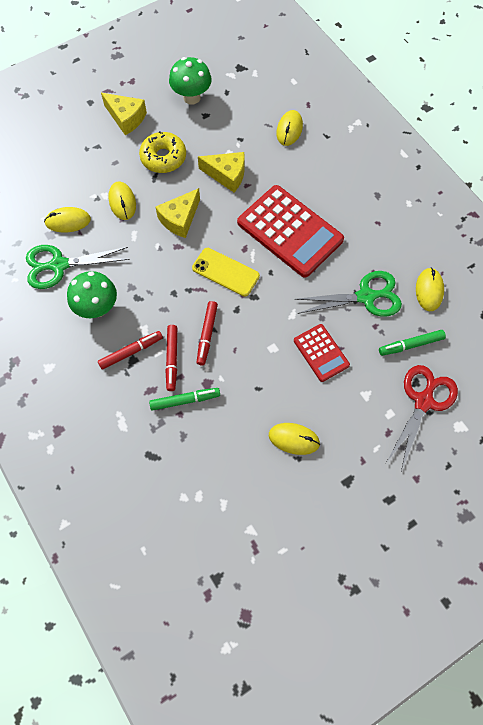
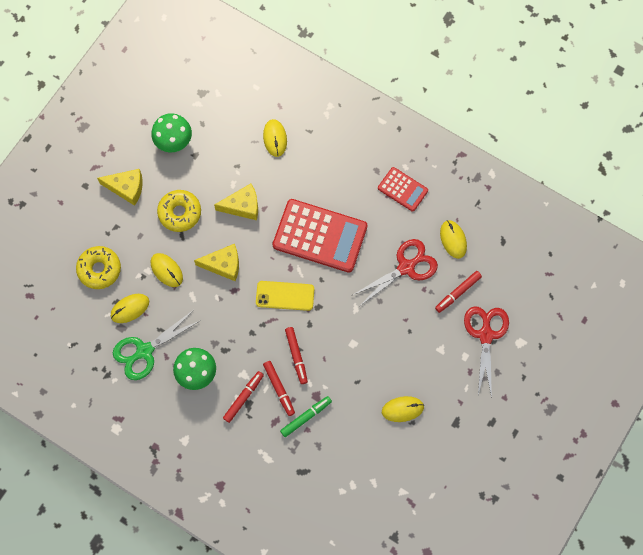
camera: 25 degrees left, 5 degrees up
yellow cheese [155,188,200,238] -> yellow cheese turned 105 degrees counterclockwise [194,244,239,281]
green scissors [294,271,402,317] -> red scissors [351,239,438,306]
red calculator [294,324,350,382] -> red calculator moved to [378,167,428,212]
green marker [379,330,446,356] -> red marker [435,271,482,313]
none -> yellow donut [76,246,121,289]

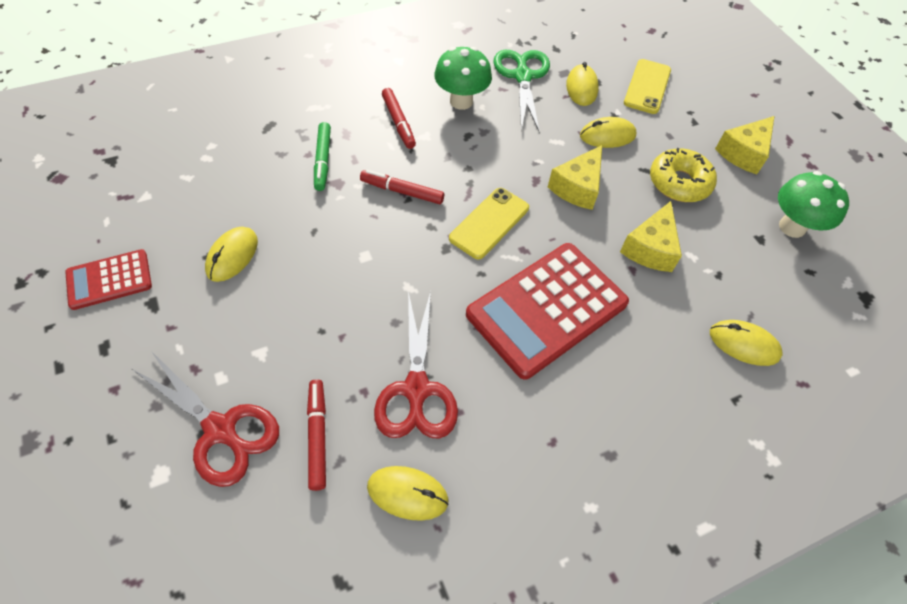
camera: 120 degrees right, 15 degrees down
yellow donut [76,246,121,289] -> yellow phone [624,59,671,114]
red marker [263,361,295,416] -> none
red calculator [378,167,428,212] -> red calculator moved to [65,249,152,310]

